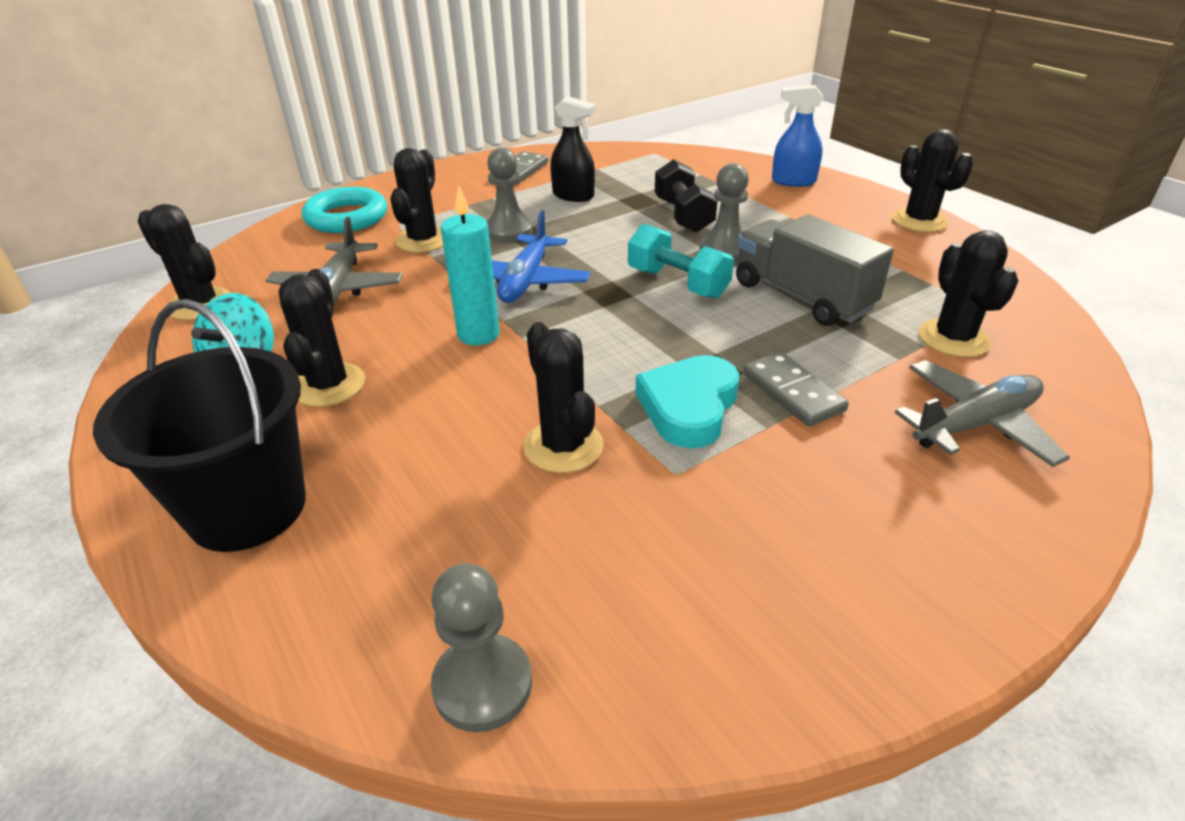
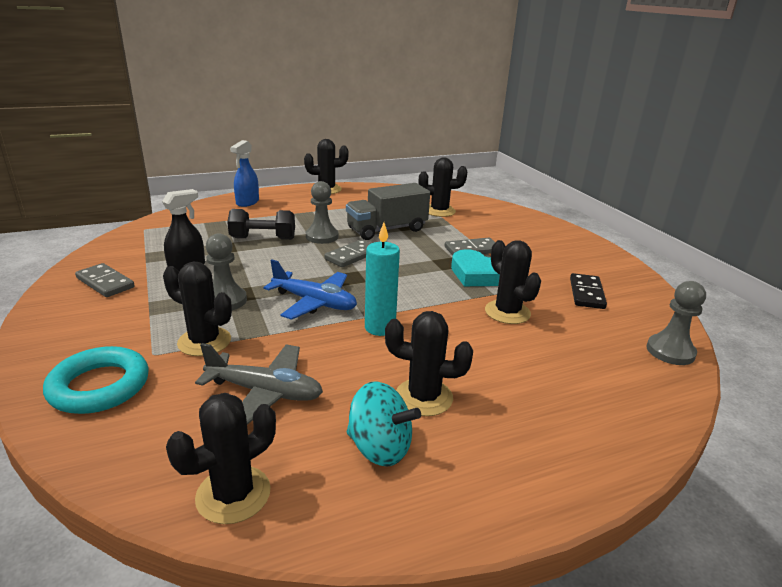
camera: 80 degrees left, 10 degrees down
black bucket [93,299,306,552] -> none
black cactus [524,322,604,473] -> black cactus turned 75 degrees clockwise [485,240,541,324]
turquoise dumbbell [628,224,734,299] -> grey domino [324,239,371,267]
grey plane [895,360,1070,467] -> none
none -> black domino [570,273,607,309]

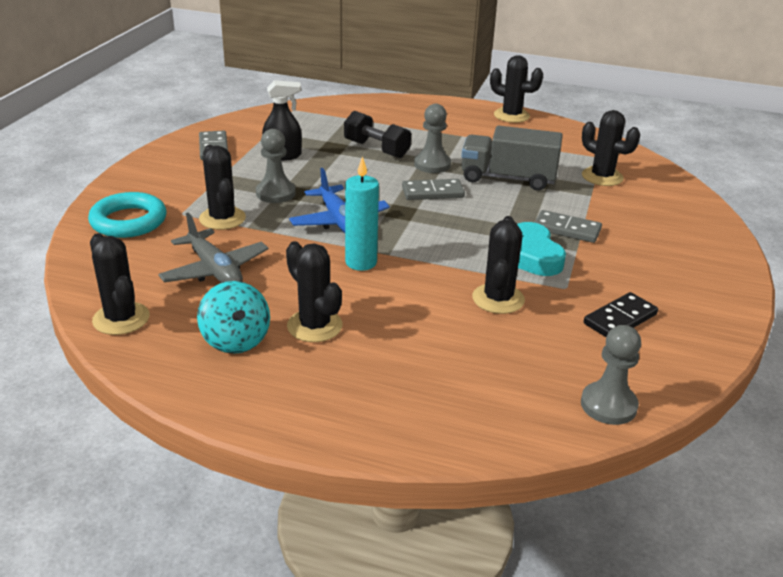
camera: 40 degrees right, 5 degrees up
black cactus [166,393,276,524] -> black cactus turned 60 degrees clockwise [90,233,150,335]
blue spray bottle [230,140,259,207] -> none

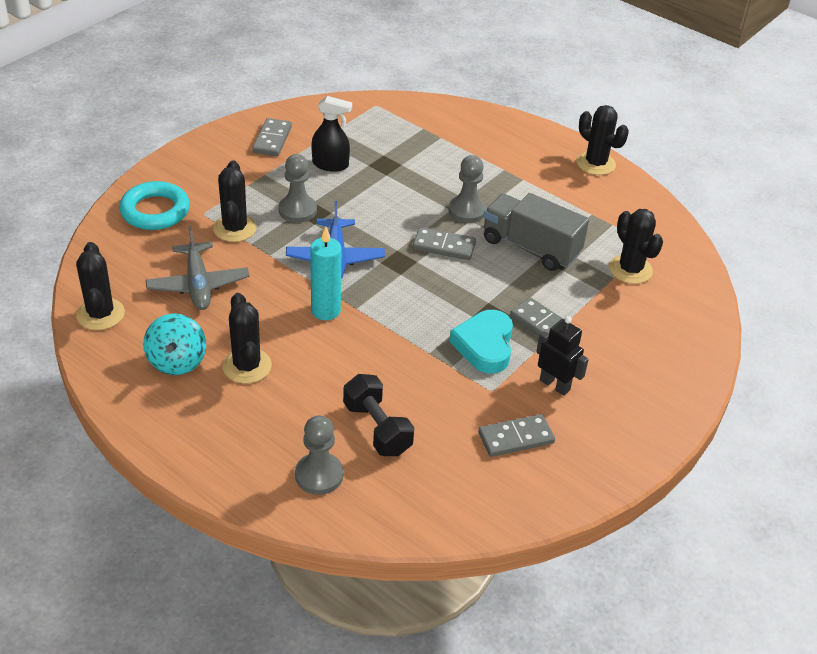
camera: 20 degrees right, 10 degrees up
black dumbbell [344,111,411,158] -> black dumbbell moved to [343,374,414,456]
black cactus [472,216,525,314] -> none
grey pawn [581,325,641,425] -> grey pawn moved to [295,415,343,495]
black domino [584,292,658,337] -> grey domino [478,414,555,457]
none -> black robot [536,316,589,396]

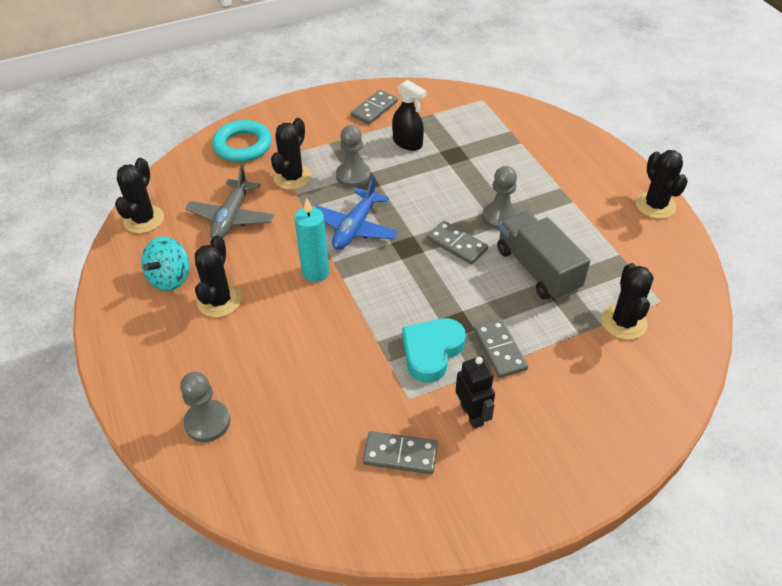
camera: 30 degrees right, 5 degrees up
black dumbbell [343,374,414,456] -> none

